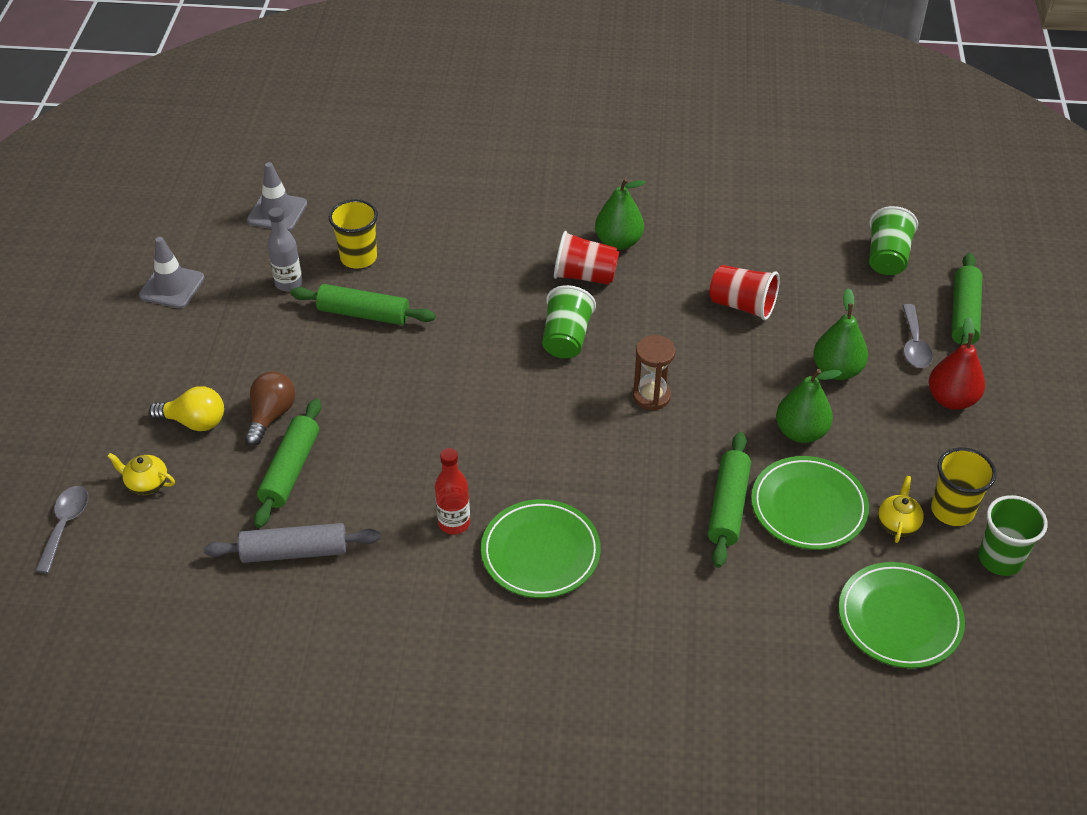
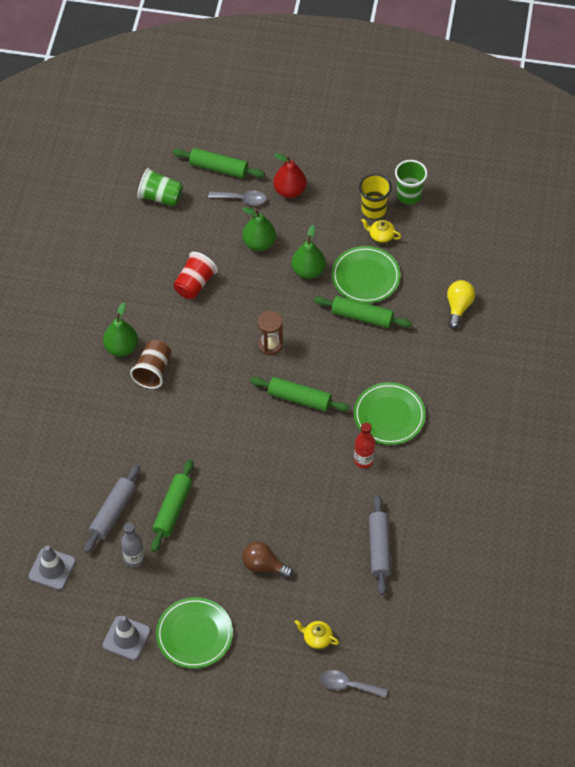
camera: 85 degrees left, 10 degrees up
yellow teapot [107,453,175,495] -> yellow teapot turned 90 degrees clockwise [295,620,339,650]
yellow light bulb [149,386,224,431] -> yellow light bulb moved to [447,280,475,329]
green rolling pin [254,398,321,528] -> green rolling pin moved to [250,377,350,412]
yellow cup [329,199,378,269] -> grey rolling pin [84,465,140,553]
green cup [542,285,596,358] -> none
red cup [554,231,619,285] -> brown cup [130,340,171,389]
green plate [839,562,965,668] -> green plate moved to [156,597,233,669]

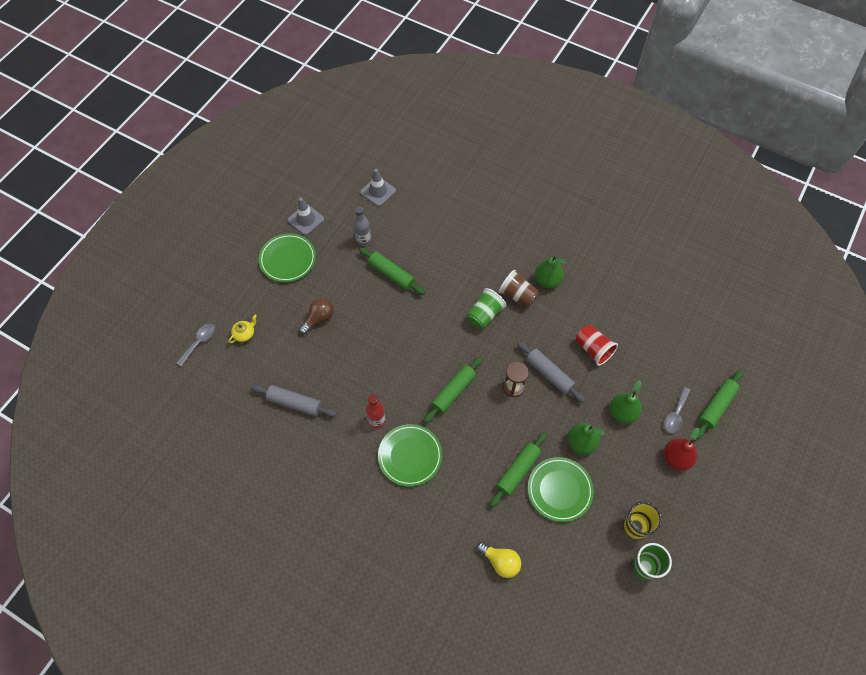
camera: 110 degrees right, 5 degrees up
grey rolling pin [84,465,140,553] -> grey rolling pin moved to [517,341,585,403]
green cup [137,168,183,207] -> green cup moved to [467,288,506,329]
yellow teapot [361,219,401,244] -> none

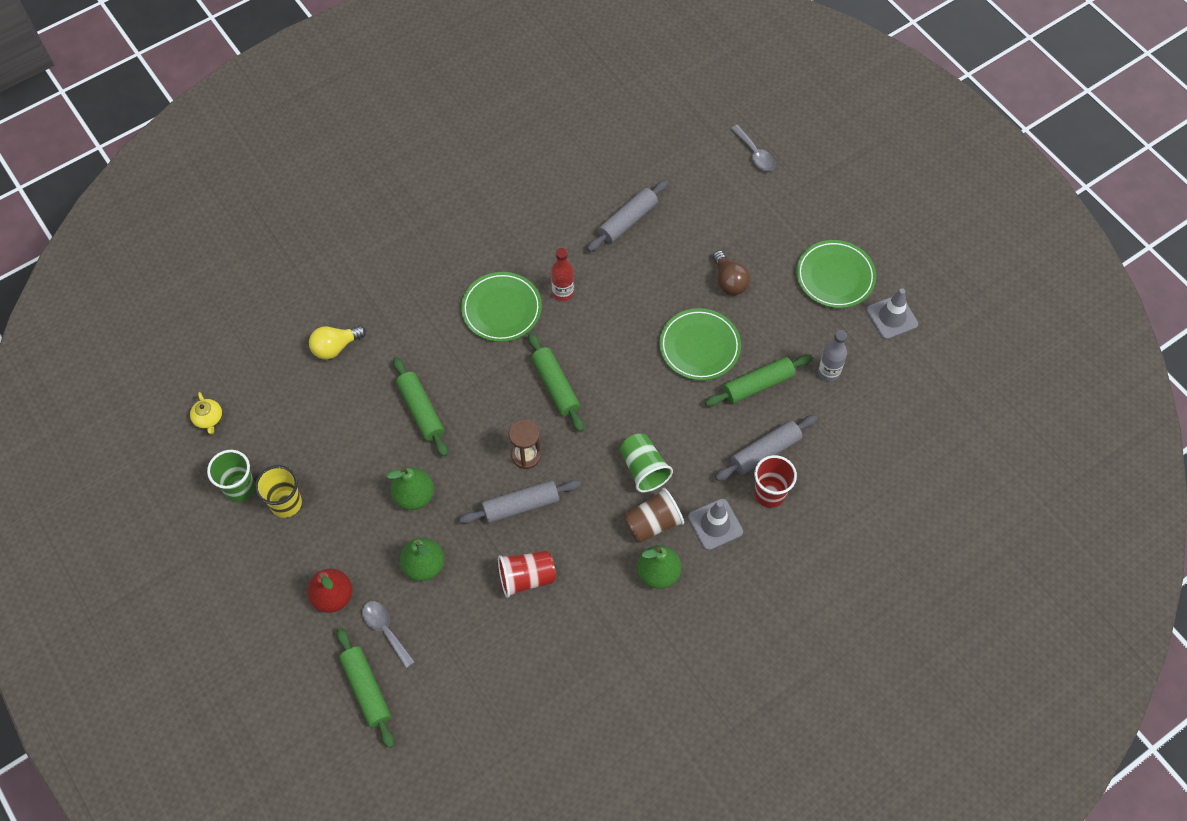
camera: 115 degrees right, 0 degrees up
yellow teapot [229,315,257,343] -> yellow teapot moved to [190,392,223,434]
grey traffic cone [360,168,396,206] -> grey traffic cone moved to [688,499,743,550]
green plate [528,457,594,522] -> green plate moved to [659,308,741,380]
none -> grey rolling pin [715,415,817,481]
none -> red cup [754,455,797,508]

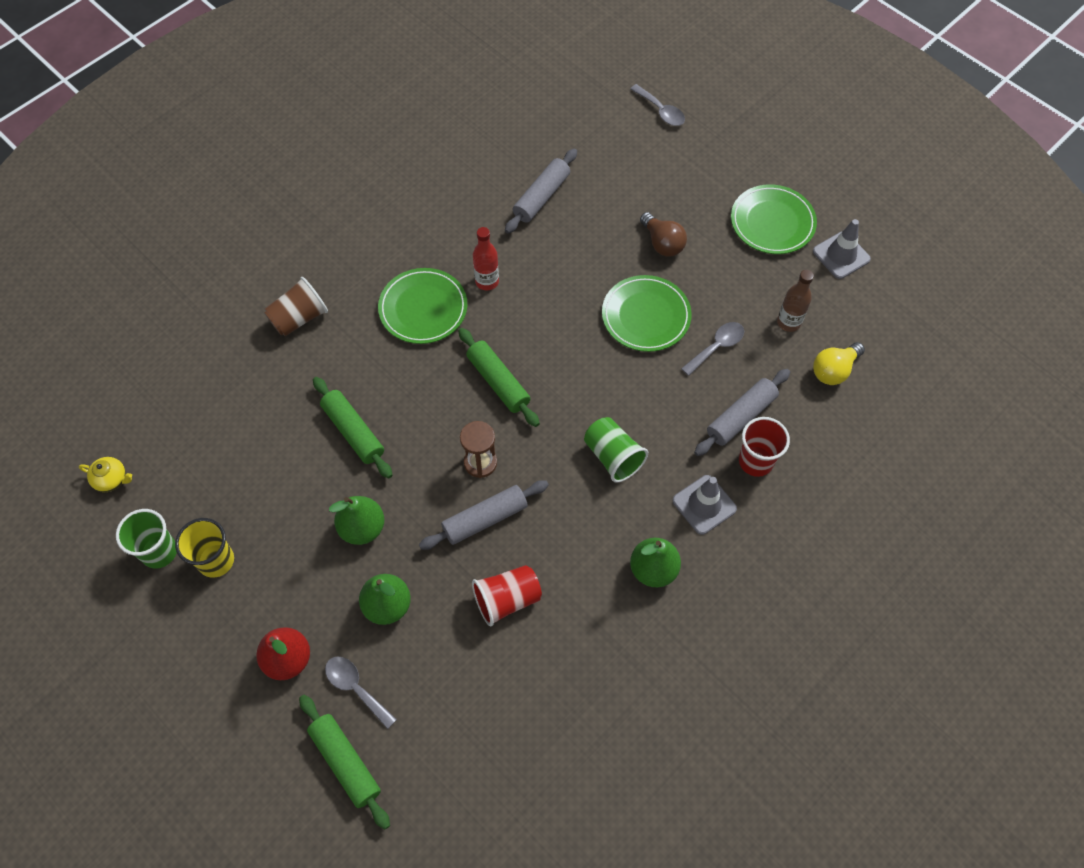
camera: 10 degrees left, 0 degrees up
yellow teapot [190,392,223,434] -> yellow teapot turned 45 degrees counterclockwise [79,457,132,492]
yellow light bulb [309,326,366,360] -> yellow light bulb moved to [813,342,865,385]
brown cup [624,488,684,543] -> brown cup moved to [264,277,328,336]
green rolling pin [705,354,813,407] -> grey spoon [681,322,744,376]
grey bottle [818,330,847,382] -> brown bottle [777,270,814,332]

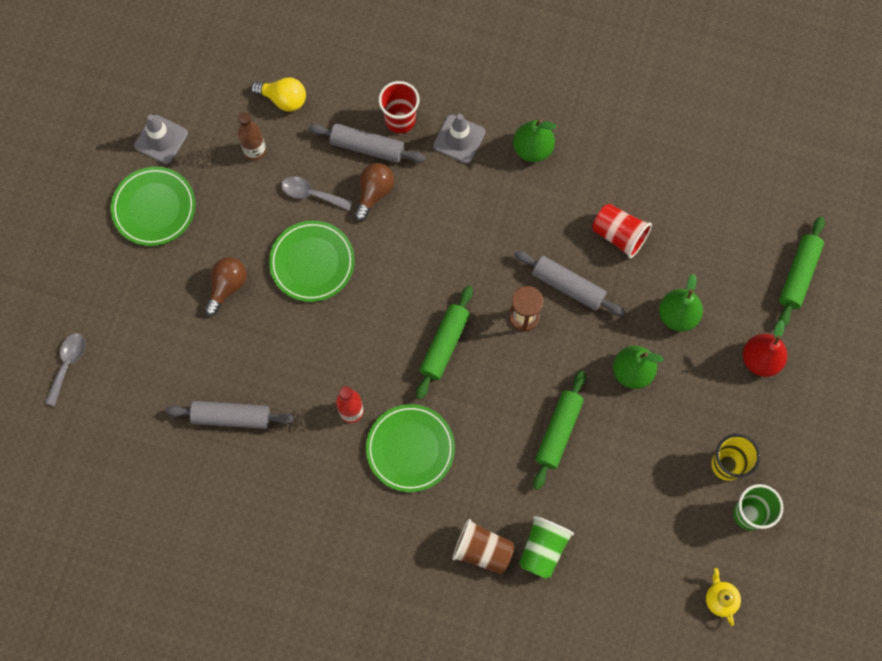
camera: 120 degrees left, 10 degrees up
grey spoon [325,656,397,729] -> none
green cup [584,417,648,482] -> green cup moved to [519,516,574,579]
none -> brown light bulb [354,163,394,221]

